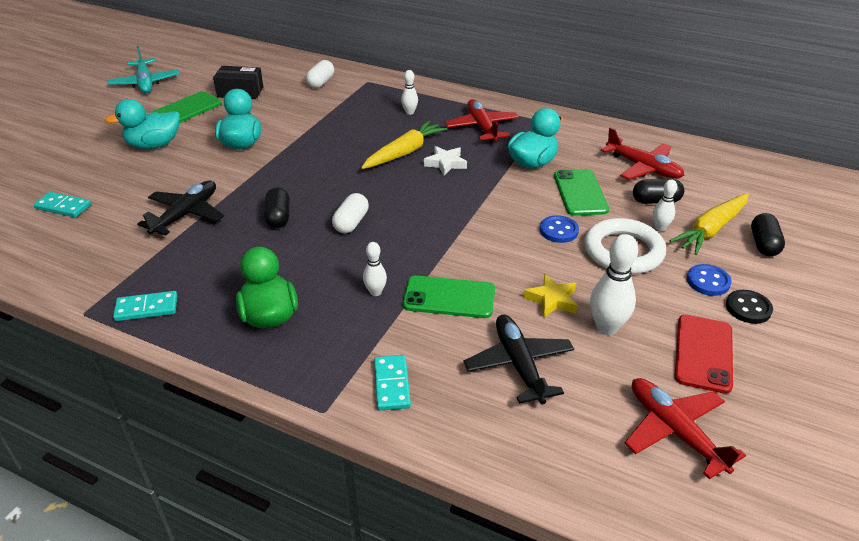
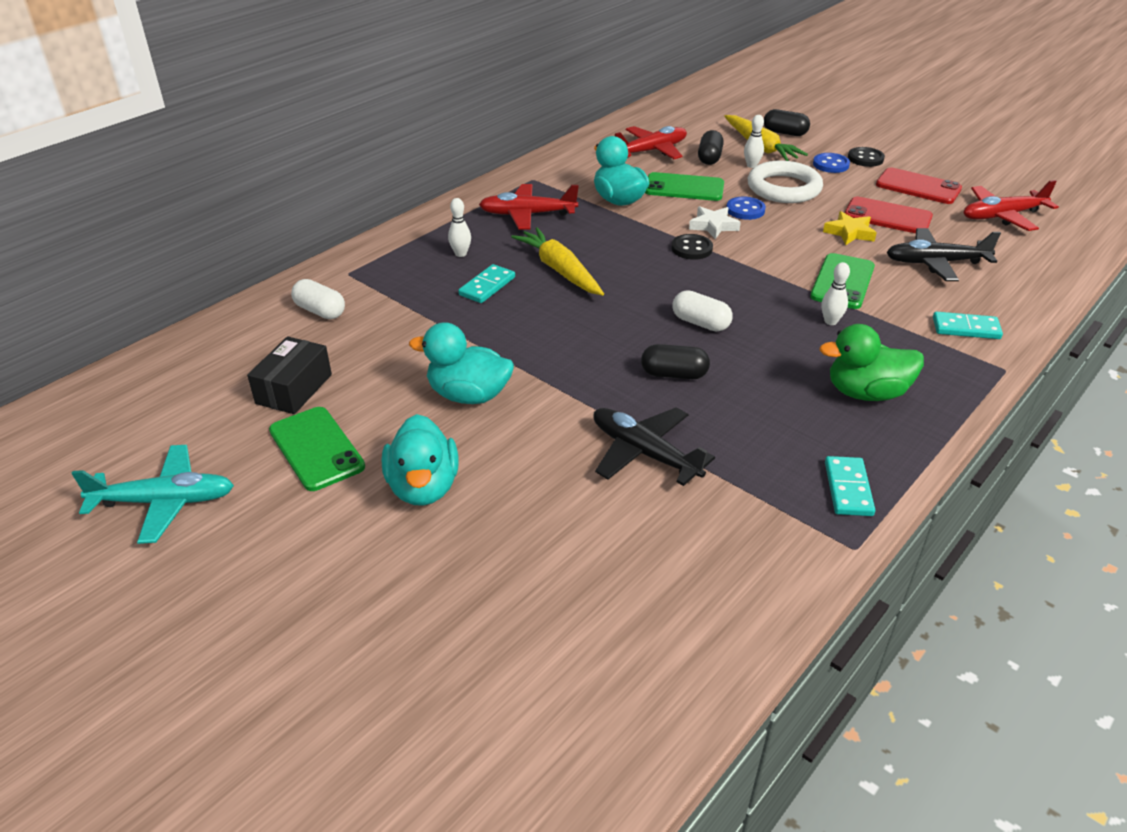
camera: 75 degrees left, 0 degrees up
turquoise domino [33,192,91,217] -> turquoise domino moved to [458,264,515,303]
white star [424,146,467,176] -> white star moved to [689,206,741,239]
white bowling pin [590,234,638,335] -> red phone [845,196,933,233]
none -> black button [671,234,713,260]

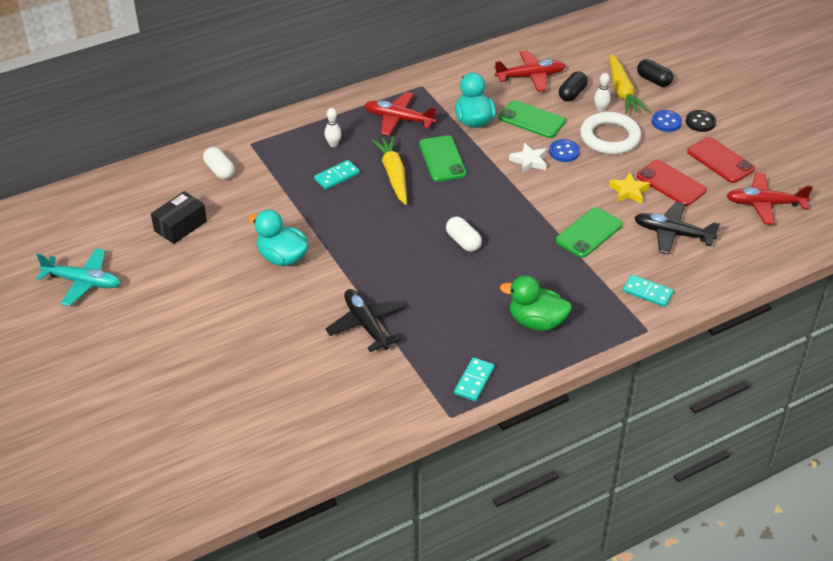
camera: 20 degrees right, 5 degrees up
green phone [269,407,365,491] -> green phone moved to [419,135,467,182]
turquoise duck [382,414,459,506] -> none
black capsule [641,344,710,379] -> none
black button [671,234,713,260] -> none
white bowling pin [821,262,850,325] -> none

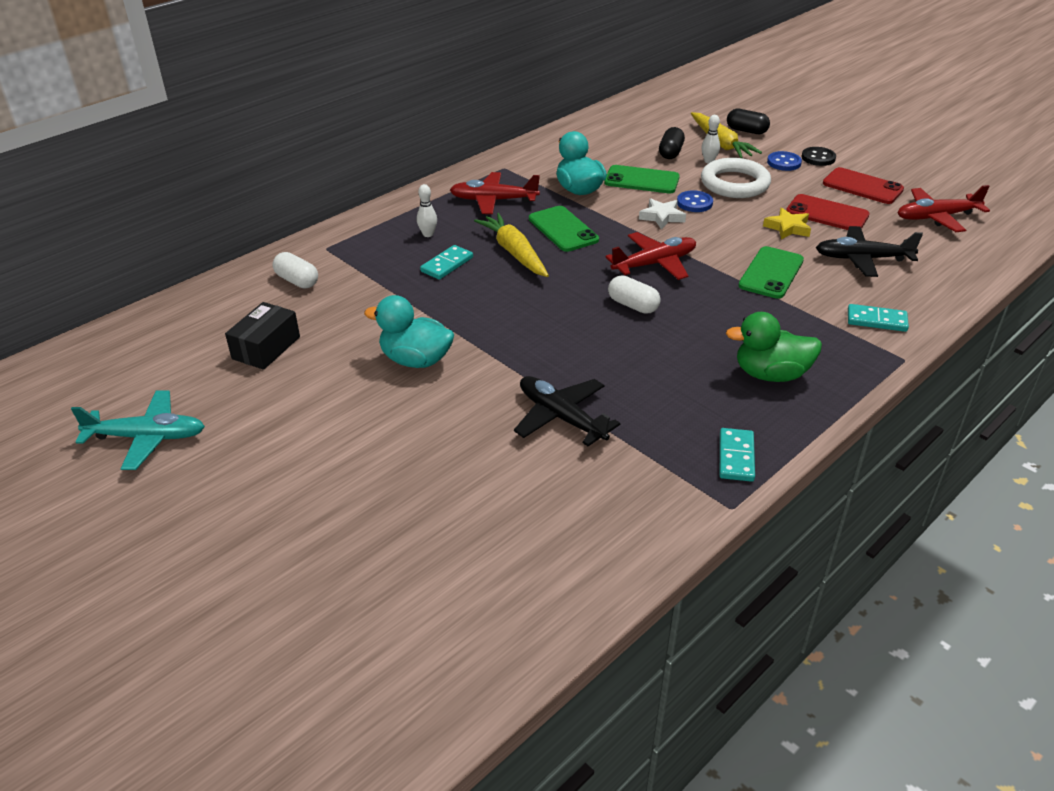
camera: 15 degrees left, 5 degrees down
red plane [494,50,566,92] -> red plane moved to [605,232,696,280]

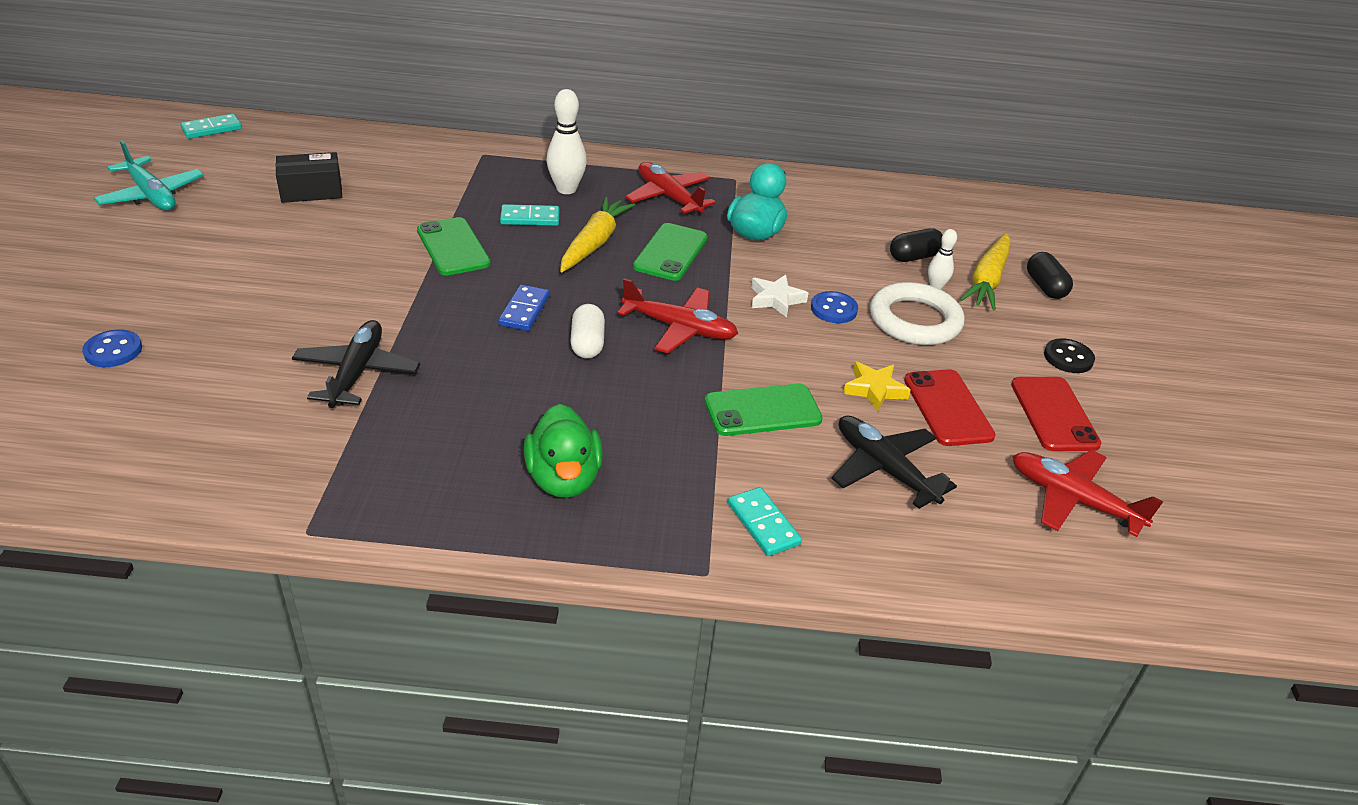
camera: 45 degrees right, 0 degrees up
white capsule [273,252,318,288] -> none
turquoise duck [364,295,454,368] -> none
white bowling pin [417,184,437,237] -> white bowling pin [546,89,587,194], size x1.74
green phone [604,165,680,193] -> green phone moved to [417,217,490,275]
turquoise domino [720,428,755,482] -> turquoise domino moved to [180,114,242,139]
green duck [725,312,822,382] -> green duck turned 150 degrees counterclockwise [524,404,603,498]
blue button [767,151,802,171] -> blue button moved to [82,329,142,367]
none -> blue domino [498,285,550,331]

